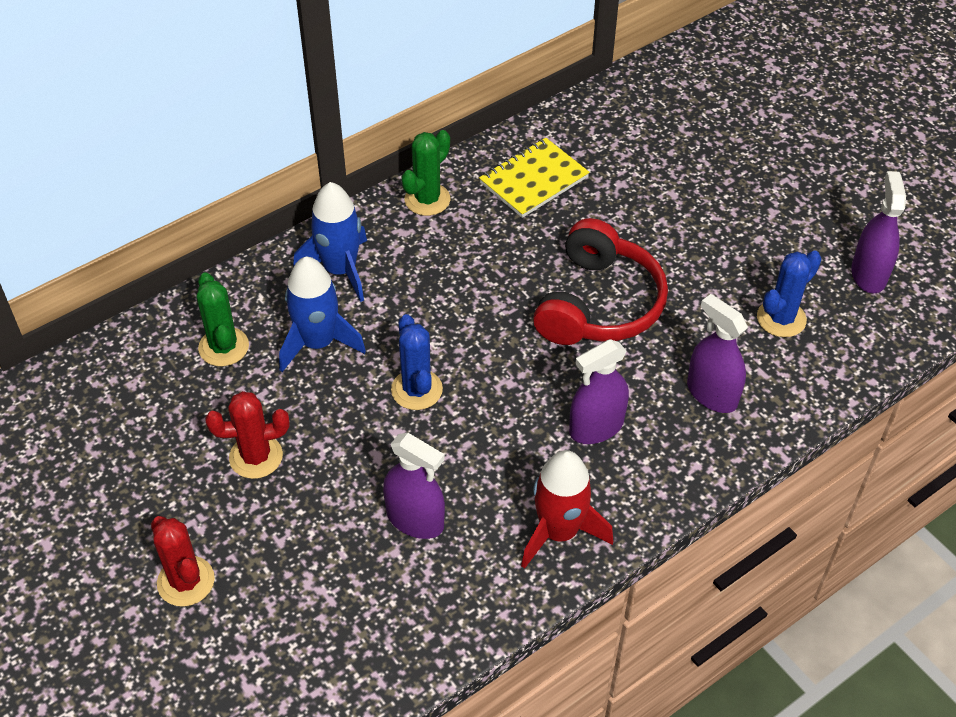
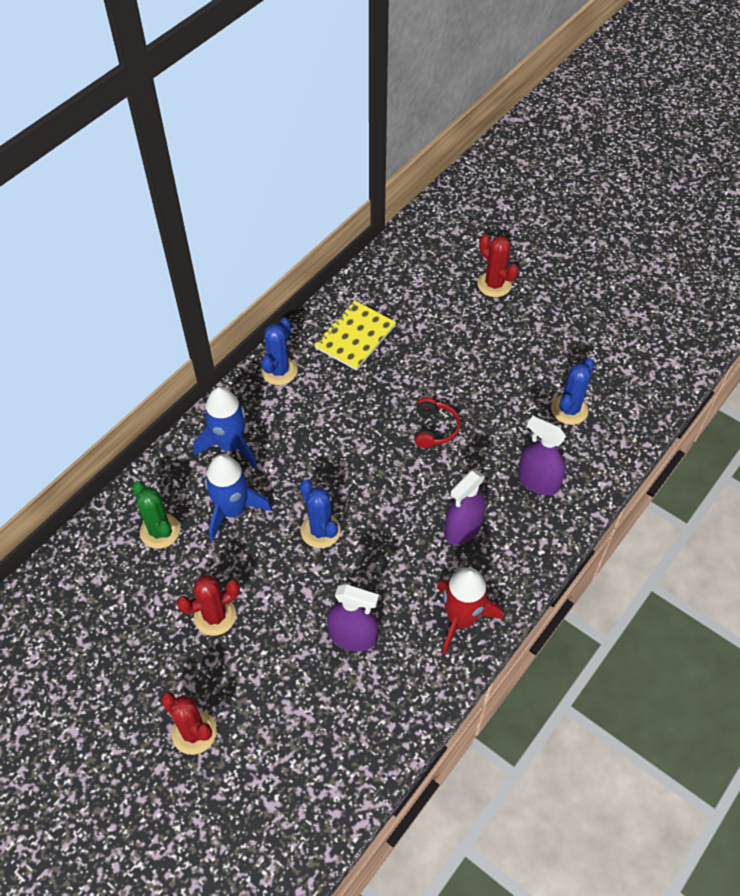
camera: 15 degrees left, 5 degrees up
green cactus [402,130,450,216] -> blue cactus [261,318,297,385]
red headphones [533,218,668,345] -> red headphones [415,397,461,448], size x0.50
purple spray bottle [851,171,906,293] -> none
none -> red cactus [477,234,519,297]

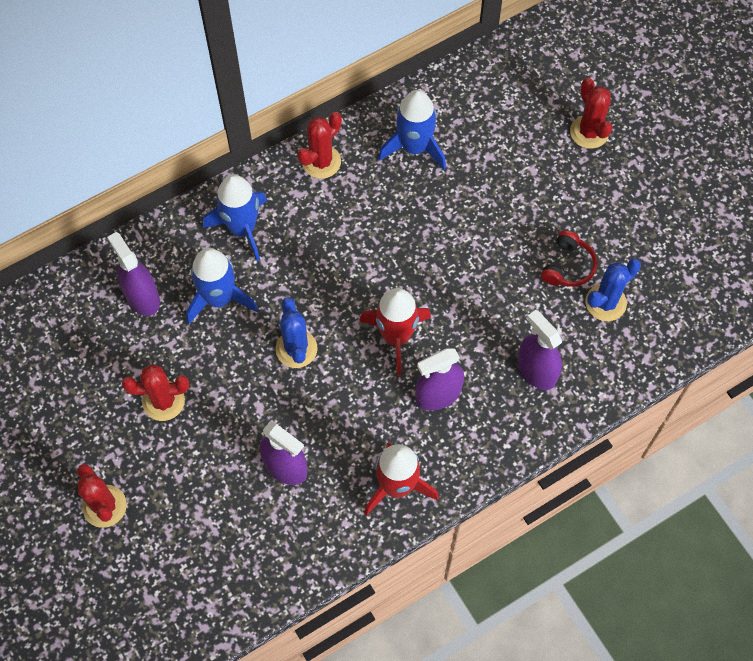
camera: 20 degrees right, 10 degrees up
green cactus [132,481,180,549] -> purple spray bottle [107,232,160,316]
blue cactus [261,318,297,385] -> red cactus [297,112,342,179]
yellow notebook [314,300,396,371] -> blue rocket [378,90,446,170]
red headphones [415,397,461,448] -> red headphones moved to [541,230,597,287]
none -> red rocket [359,288,431,375]

